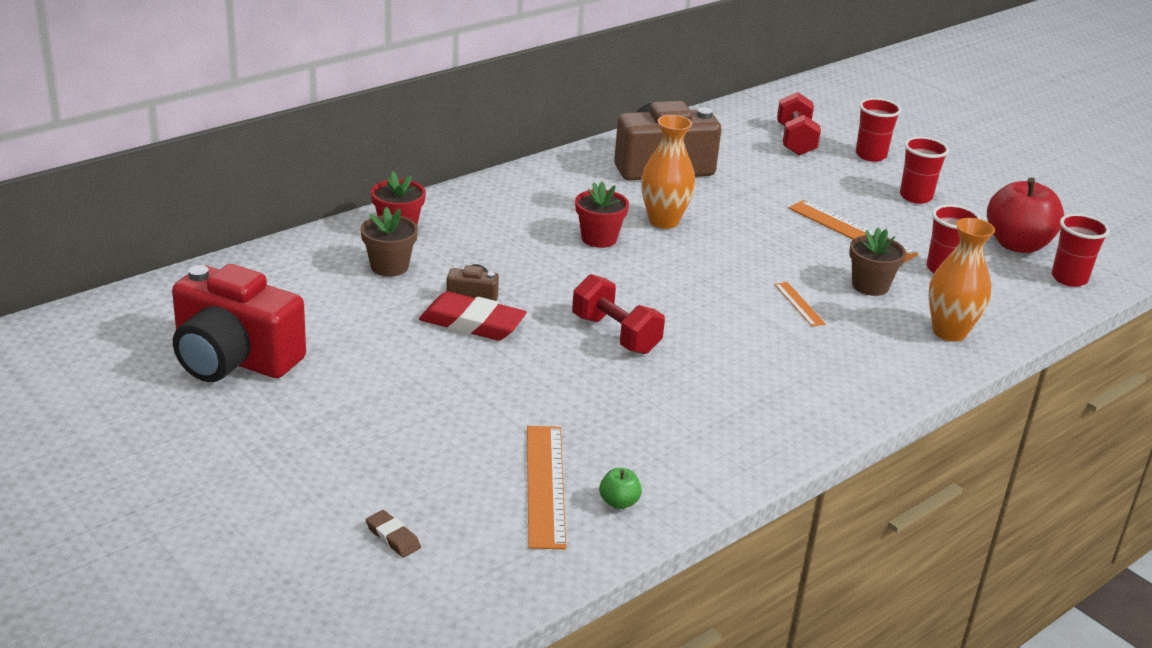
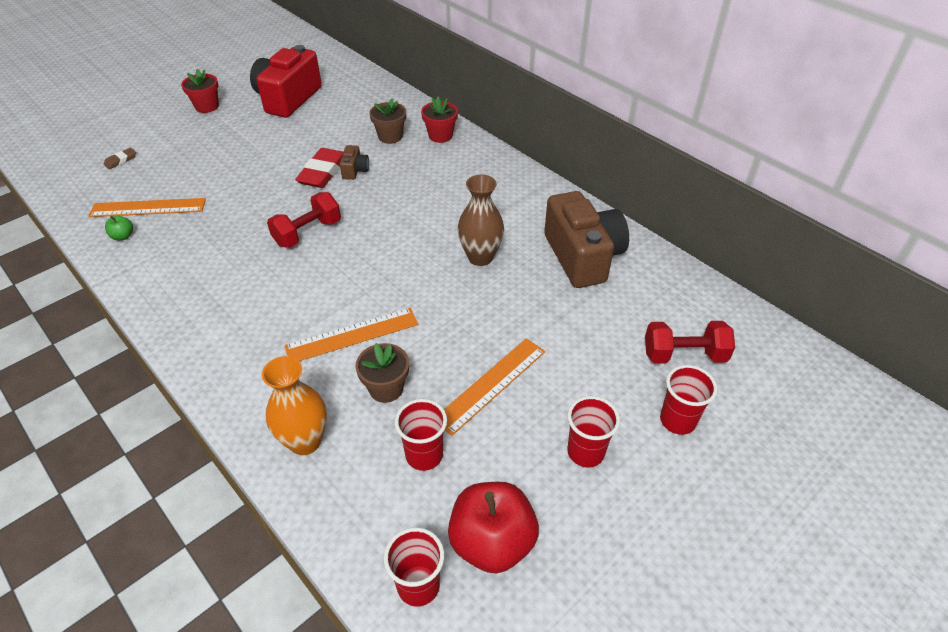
camera: 90 degrees right, 15 degrees up
red flower pot [575,181,629,248] -> red flower pot moved to [181,68,219,113]
orange vase [641,115,696,229] -> brown vase [458,175,504,266]
orange ruler [774,282,826,326] -> orange ruler [284,308,418,361], size x1.91

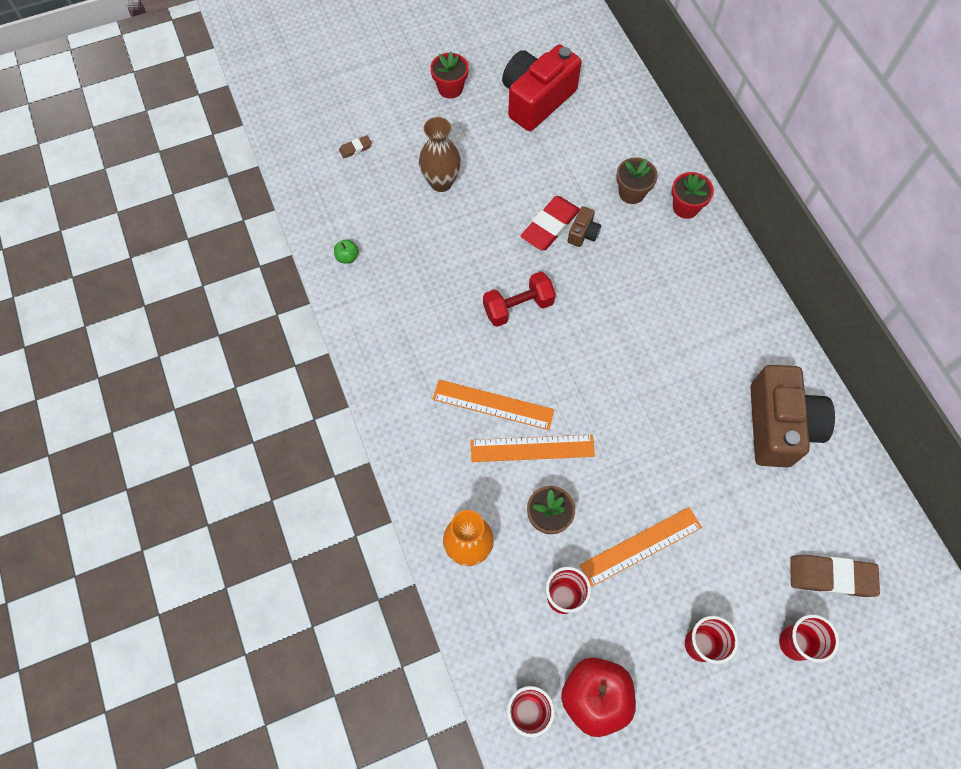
camera: 20 degrees right, 20 degrees up
orange ruler [89,198,206,217] -> orange ruler moved to [433,379,554,430]
brown vase [458,175,504,266] -> brown vase moved to [419,117,461,192]
red dumbbell [645,321,735,364] -> brown eraser [790,555,880,597]

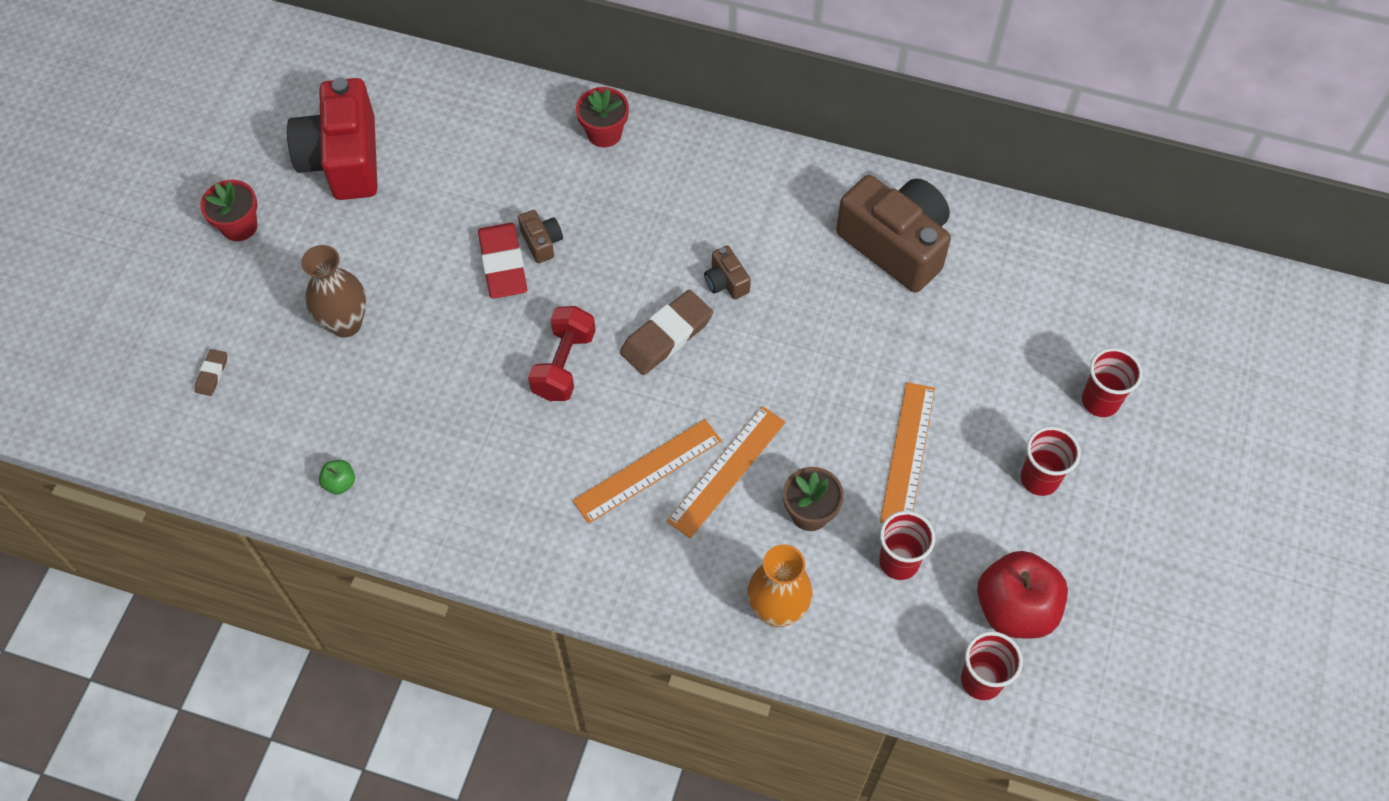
camera: 50 degrees left, 5 degrees down
brown flower pot [616,157,658,204] -> none
brown eraser [790,555,880,597] -> brown eraser moved to [620,290,713,375]
none -> brown camera [704,245,751,299]

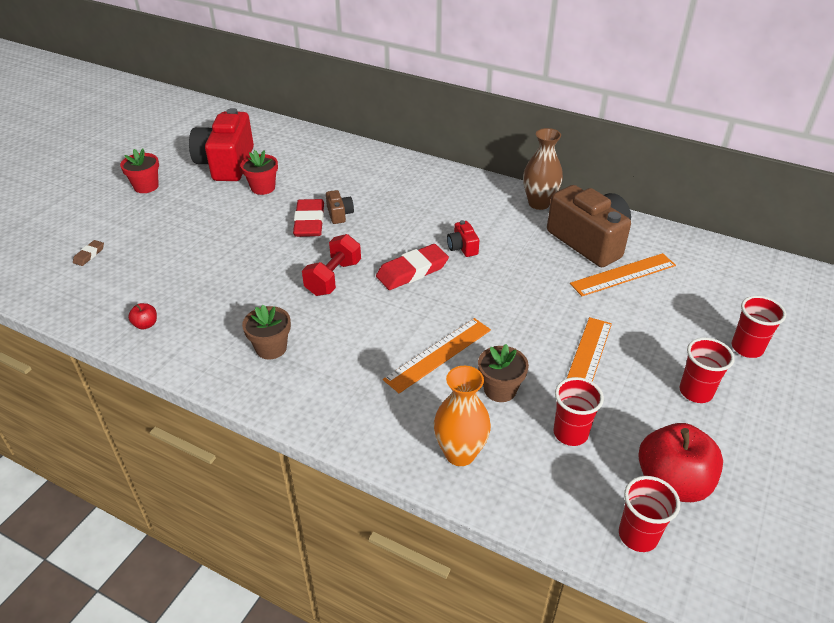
camera: 10 degrees right, 20 degrees down
brown vase [301,245,366,338] -> brown vase moved to [523,128,563,210]
green apple [319,460,355,495] -> red apple [128,303,157,329]
orange ruler [572,419,722,524] -> orange ruler moved to [570,253,676,296]
red flower pot [576,87,629,147] -> red flower pot moved to [240,150,278,195]
brown eraser [620,290,713,375] -> red eraser [376,244,449,290]
brown camera [704,245,751,299] -> red camera [447,220,479,257]
none -> brown flower pot [242,305,291,359]

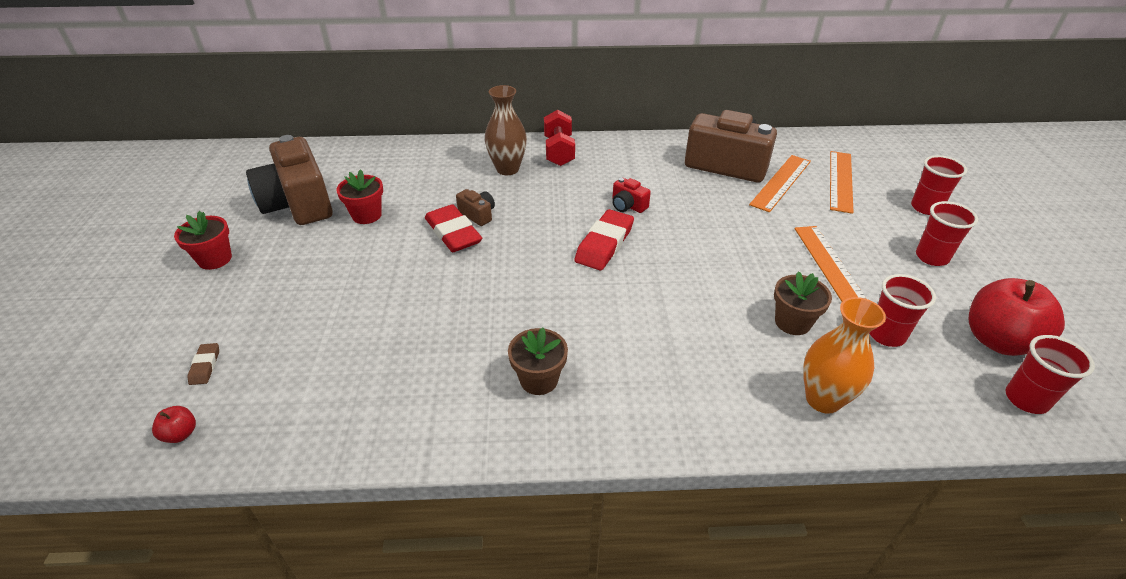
camera: 30 degrees left, 0 degrees up
red apple [128,303,157,329] -> red apple moved to [152,406,196,443]
red camera [189,108,254,181] -> brown camera [246,135,333,225]
red dumbbell [302,234,361,296] -> red dumbbell moved to [544,110,575,166]
orange ruler [383,318,491,393] -> orange ruler moved to [830,151,854,214]
brown vase [523,128,563,210] -> brown vase moved to [484,85,527,175]

